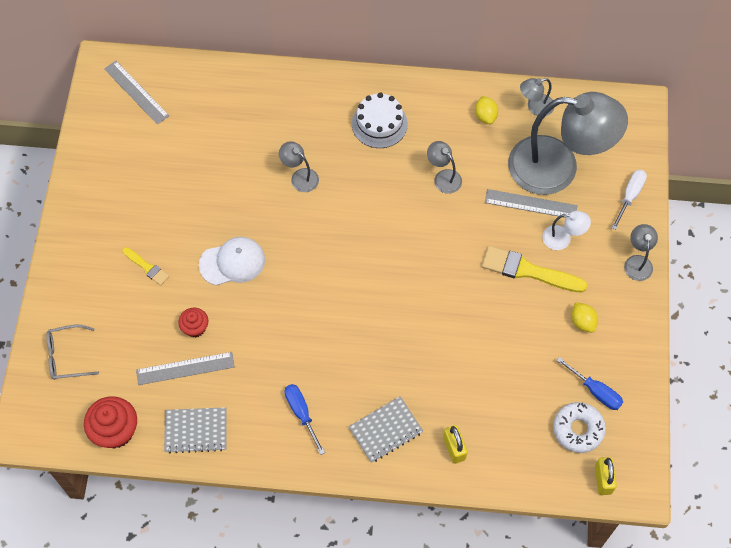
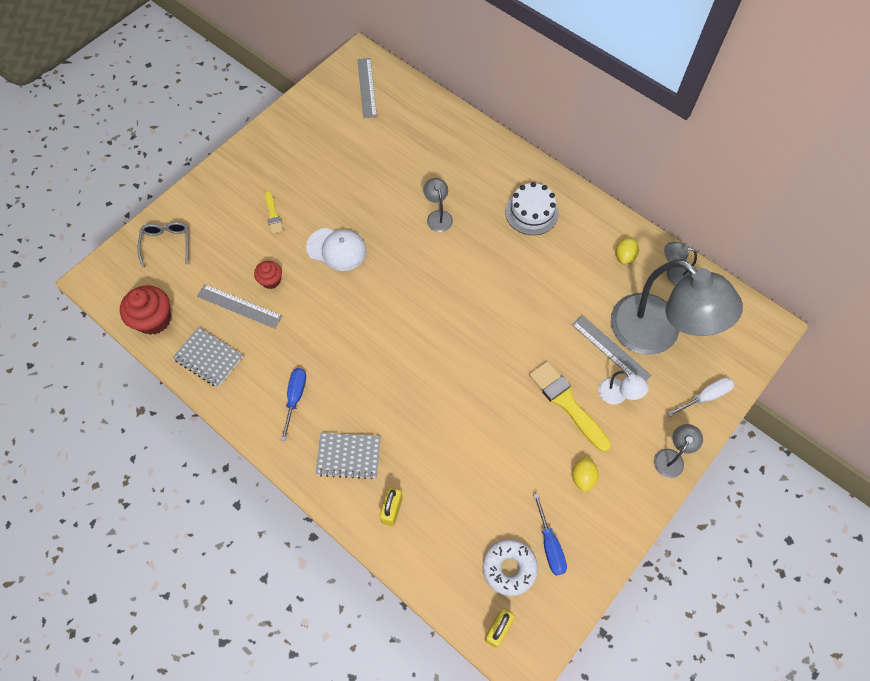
camera: 35 degrees right, 0 degrees up
grey glasses [46,325,99,380] -> grey glasses turned 60 degrees clockwise [137,222,189,268]
grey lamp [427,141,462,194] -> none

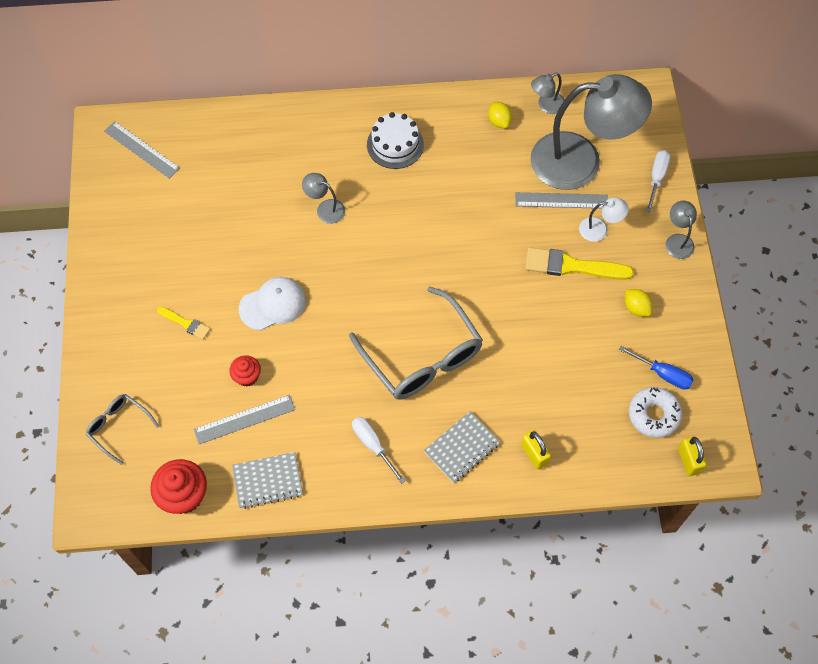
camera: 45 degrees left, 0 degrees up
blue screwdriver [281,368,306,441] -> white screwdriver [352,417,406,484]
none -> grey glasses [349,286,483,400]

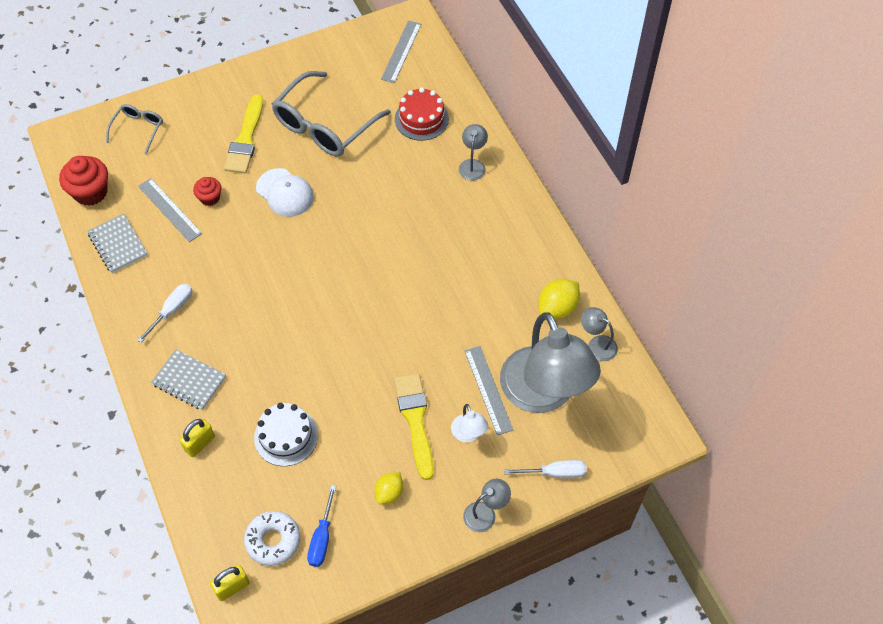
camera: 70 degrees right, 5 degrees down
yellow brush [157,306,210,340] -> yellow brush [224,94,263,173], size x1.86
grey lamp [302,173,345,224] -> grey lamp moved to [459,124,488,181]
grey glasses [349,286,483,400] -> grey glasses moved to [272,71,391,157]
white cake [367,112,424,169] -> white cake moved to [254,403,318,466]
yellow lemon [488,102,512,128] -> yellow lemon [538,279,580,319], size x1.52
none -> red cake [395,88,449,141]

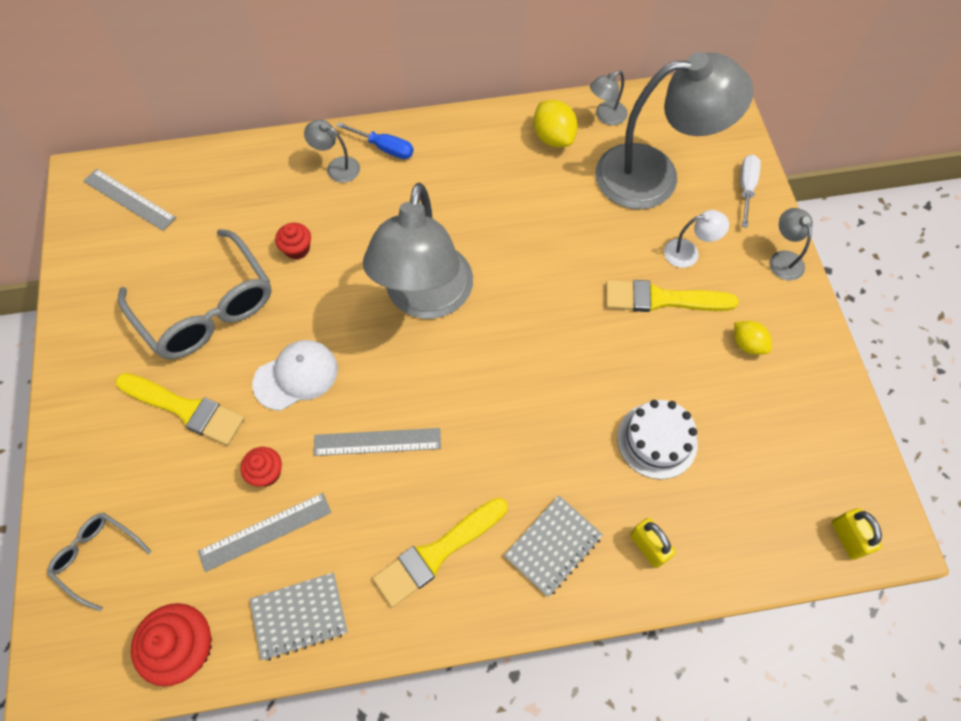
camera: 75 degrees left, 5 degrees up
white screwdriver [137,284,192,343] -> yellow brush [373,498,507,607]
white donut [244,511,300,566] -> none
blue screwdriver [307,485,336,567] -> blue screwdriver moved to [337,122,414,159]
red cake [395,88,449,141] -> none
grey ruler [465,346,513,435] -> grey ruler moved to [314,428,441,456]
none -> red cupcake [275,223,311,260]
none -> grey lamp [363,183,473,319]

